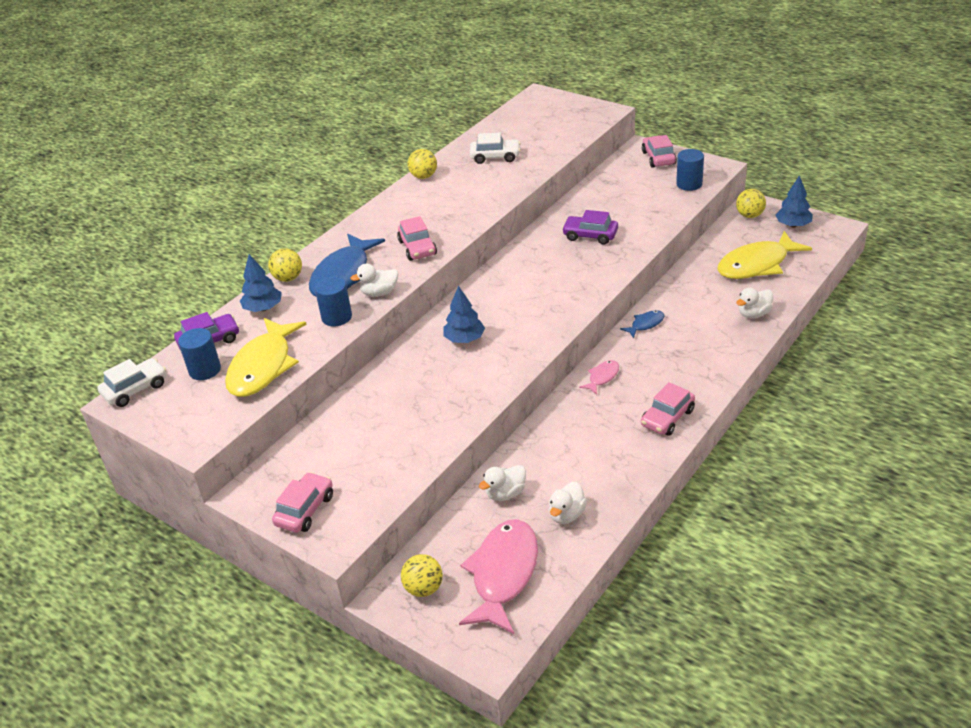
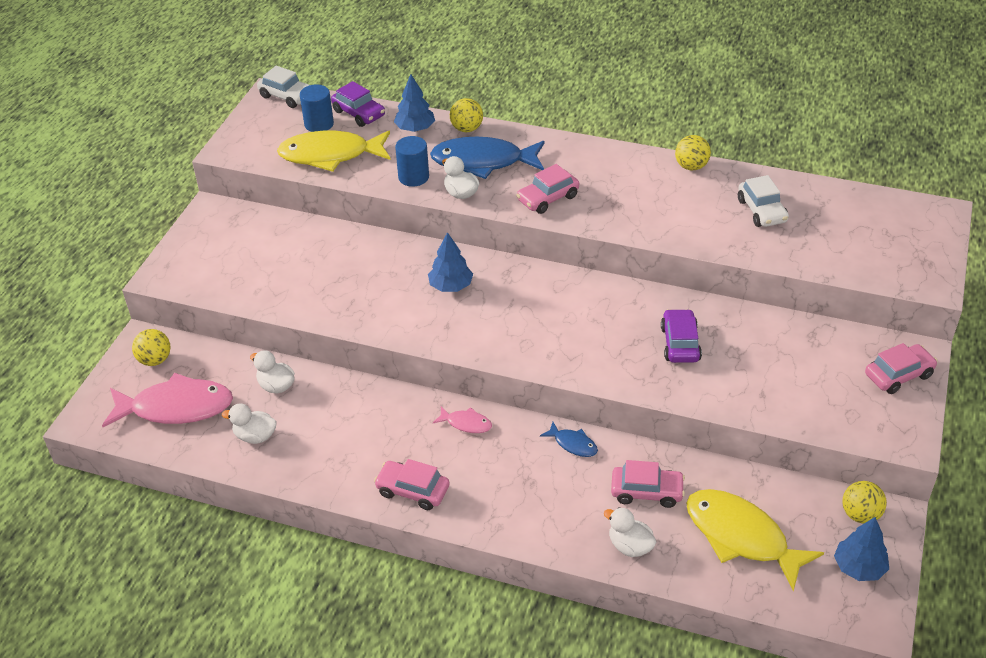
camera: 70 degrees right, 5 degrees up
pink car [272,472,333,533] -> pink car moved to [611,460,685,508]
blue cylinder [676,149,704,191] -> none

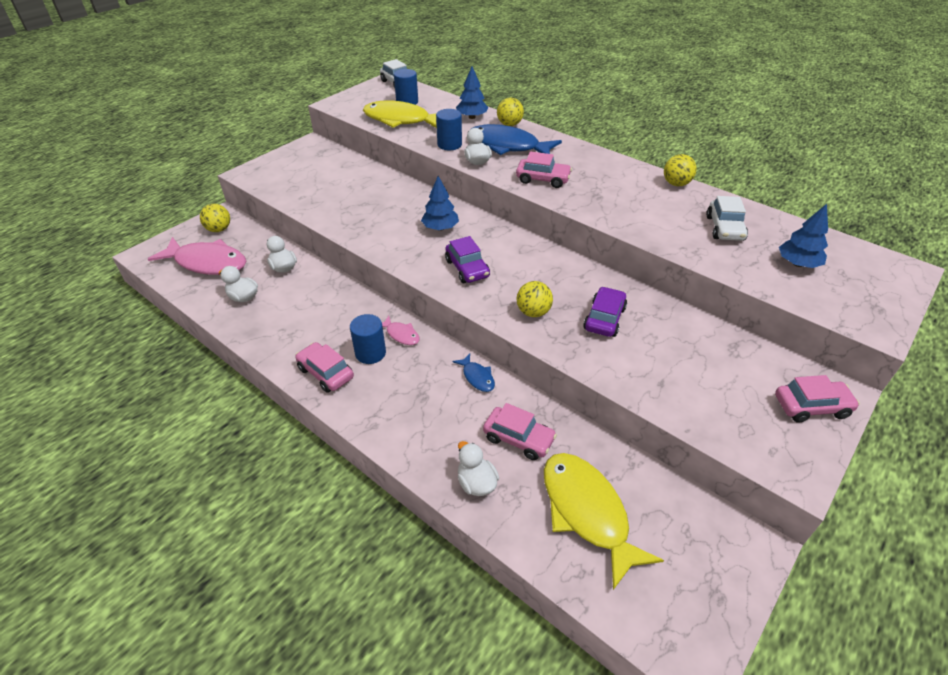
camera: 20 degrees right, 0 degrees up
purple car [331,81,385,127] -> purple car moved to [445,236,490,283]
pink car [516,164,579,214] -> pink car turned 150 degrees counterclockwise [516,151,572,188]
blue tree [834,517,889,581] -> blue tree moved to [779,204,828,268]
yellow ball [842,481,887,524] -> yellow ball moved to [517,281,553,317]
none -> blue cylinder [350,314,386,364]

